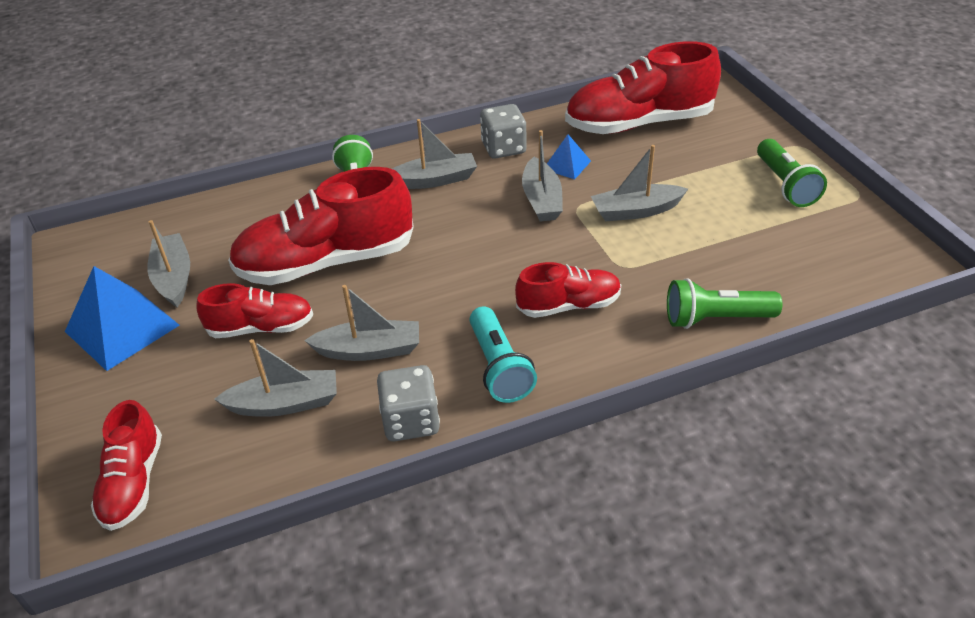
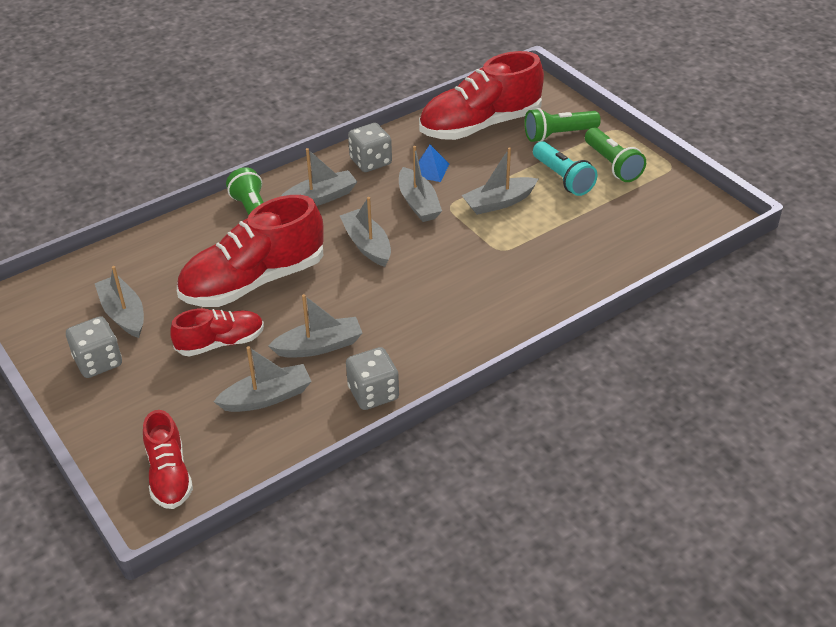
camera: 15 degrees left, 0 degrees up
blue pyramid [65,266,180,371] -> grey dice [66,316,122,378]
turquoise flashlight [470,306,537,403] -> turquoise flashlight moved to [533,141,598,196]
red shoe [515,262,621,318] -> none
green flashlight [667,278,782,329] -> green flashlight moved to [524,108,601,142]
none -> grey boat [340,197,391,267]

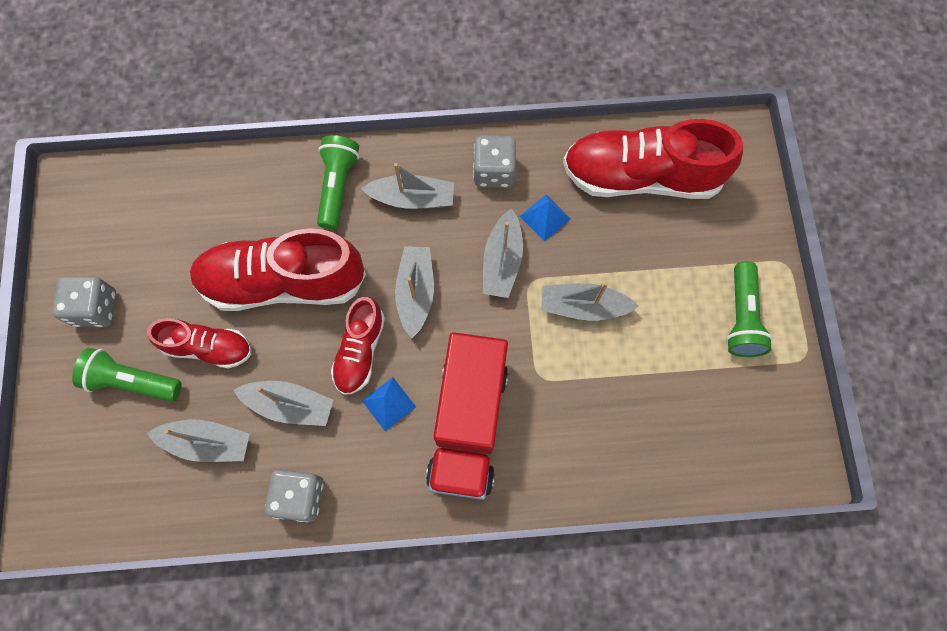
camera: 30 degrees right, 30 degrees up
grey boat [95,266,144,338] -> none
red shoe [143,410,193,509] -> red shoe moved to [331,297,385,395]
green flashlight [524,108,601,142] -> green flashlight moved to [72,348,182,402]
turquoise flashlight [533,141,598,196] -> none
none -> blue pyramid [362,377,416,431]
none -> red truck [426,332,508,500]

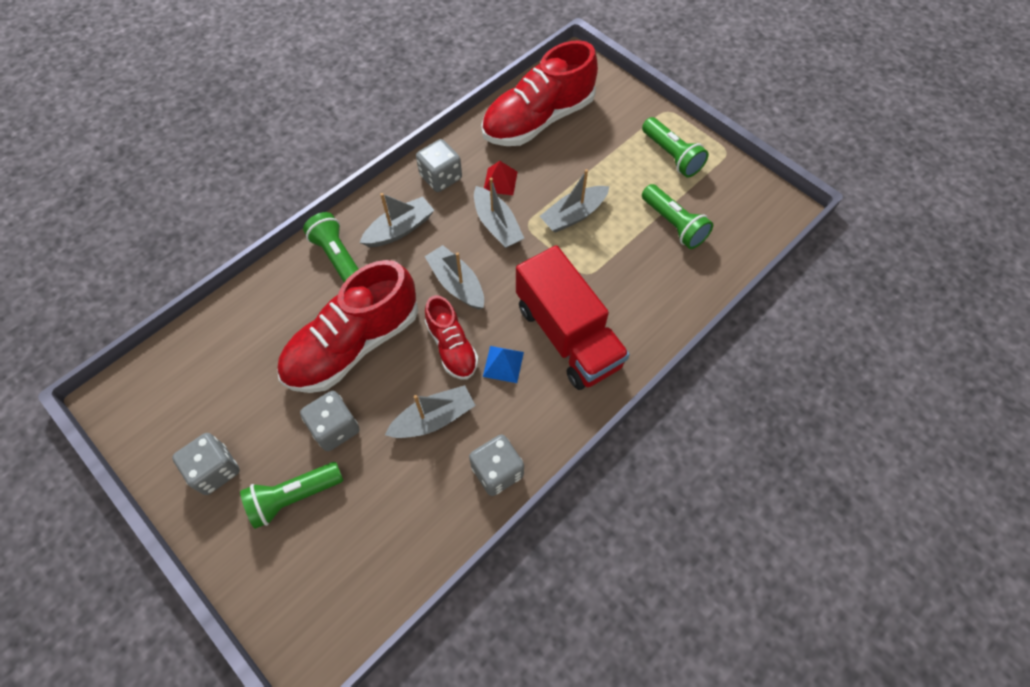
camera: 40 degrees left, 10 degrees down
red shoe [147,318,252,369] -> grey dice [300,391,359,451]
grey boat [147,420,250,462] -> none
blue pyramid [520,195,570,241] -> red pyramid [484,161,517,195]
none -> green flashlight [642,184,713,249]

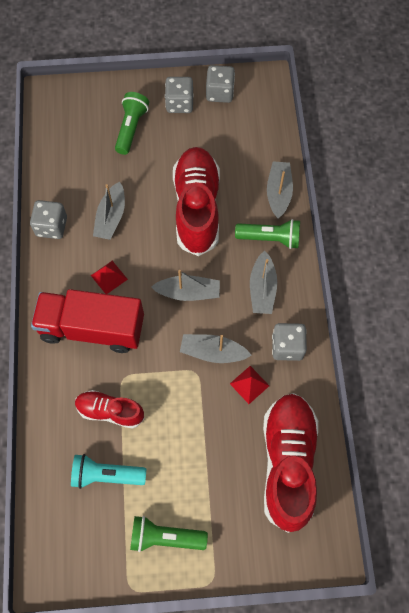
camera: 130 degrees right, 5 degrees up
grey dice [300,391,359,451] -> grey dice moved to [206,65,235,103]
red shoe [425,295,478,380] -> red shoe moved to [75,390,145,429]
blue pyramid [483,346,524,383] -> red pyramid [91,261,128,294]
grey boat [540,169,609,233] -> grey boat moved to [267,161,293,219]
green flashlight [642,184,713,249] -> turquoise flashlight [71,454,146,489]

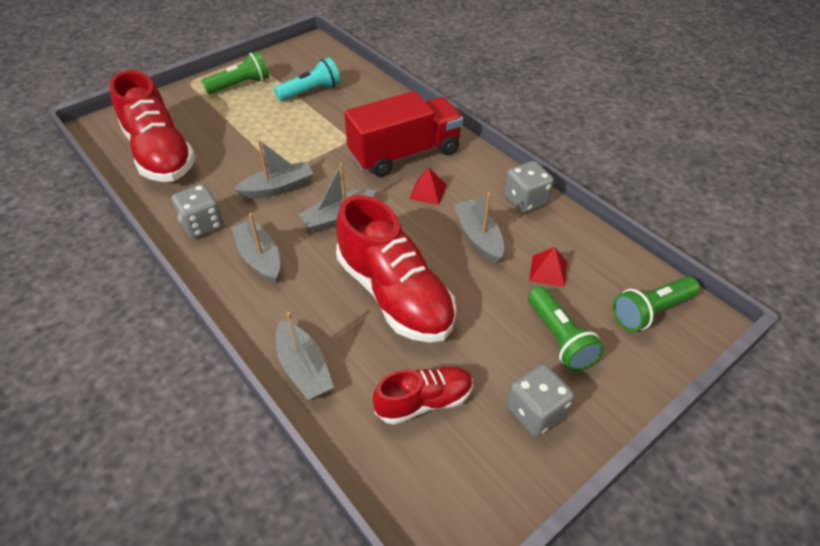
camera: 145 degrees right, 20 degrees down
red shoe [75,390,145,429] -> red shoe moved to [373,367,473,425]
grey dice [206,65,235,103] -> none
red pyramid [230,366,269,404] -> red pyramid moved to [529,247,567,287]
green flashlight [235,219,300,249] -> green flashlight moved to [613,276,700,332]

